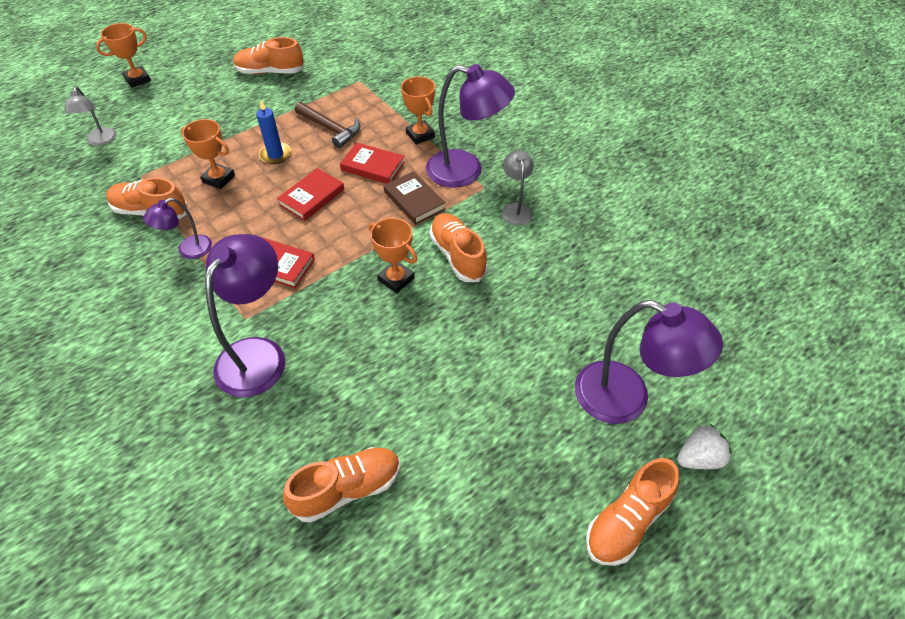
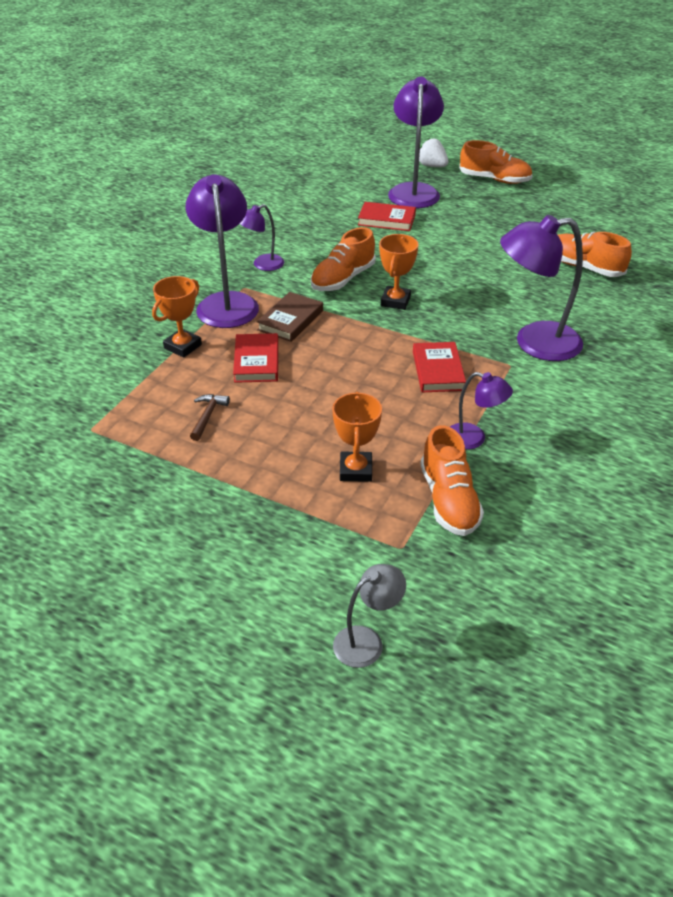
camera: 115 degrees left, 10 degrees down
orange trophy [96,23,151,88] -> none
orange shoe [233,37,305,74] -> none
blue candle [256,100,291,164] -> none
red book [277,168,345,221] -> red book moved to [358,202,416,231]
brown hammer [295,102,361,148] -> brown hammer [190,394,230,441], size x0.63
grey lamp [502,150,533,225] -> purple lamp [240,204,284,271]

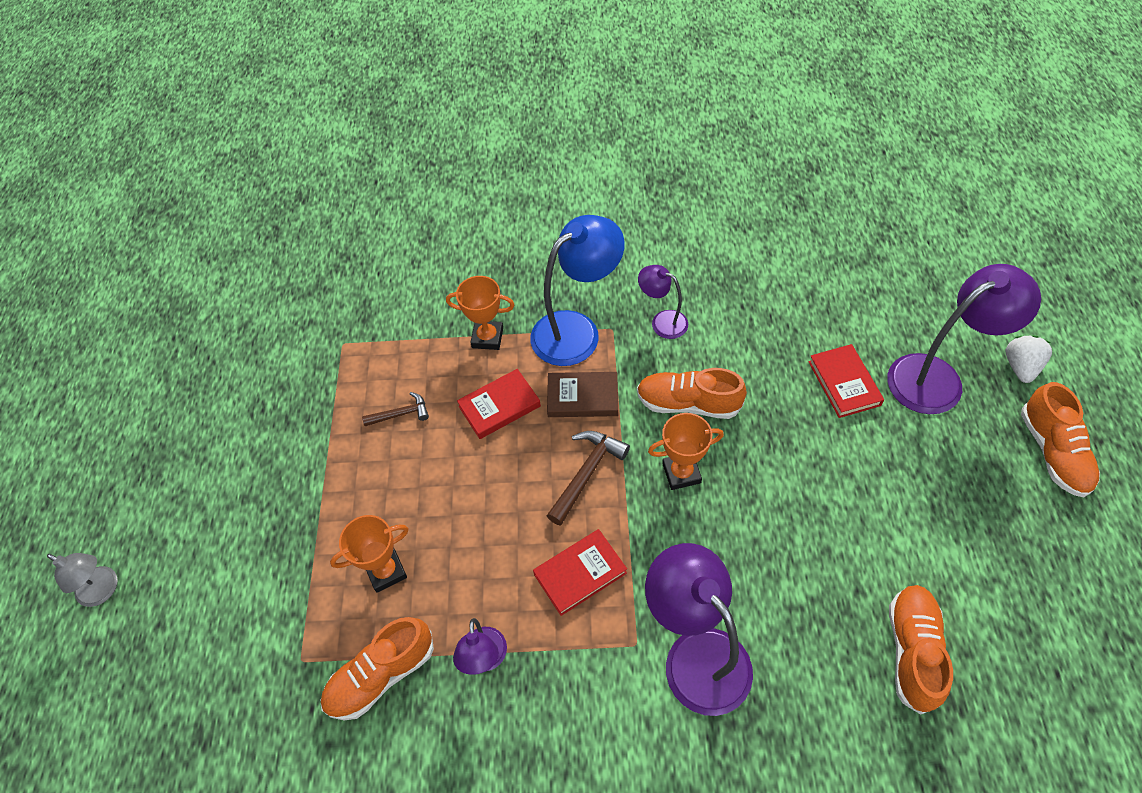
camera: 65 degrees right, 15 degrees up
purple lamp [186,174,259,328] -> blue lamp [531,215,625,366]
grey lamp [333,564,406,668] -> grey lamp moved to [47,553,118,607]
none -> brown hammer [547,431,630,526]

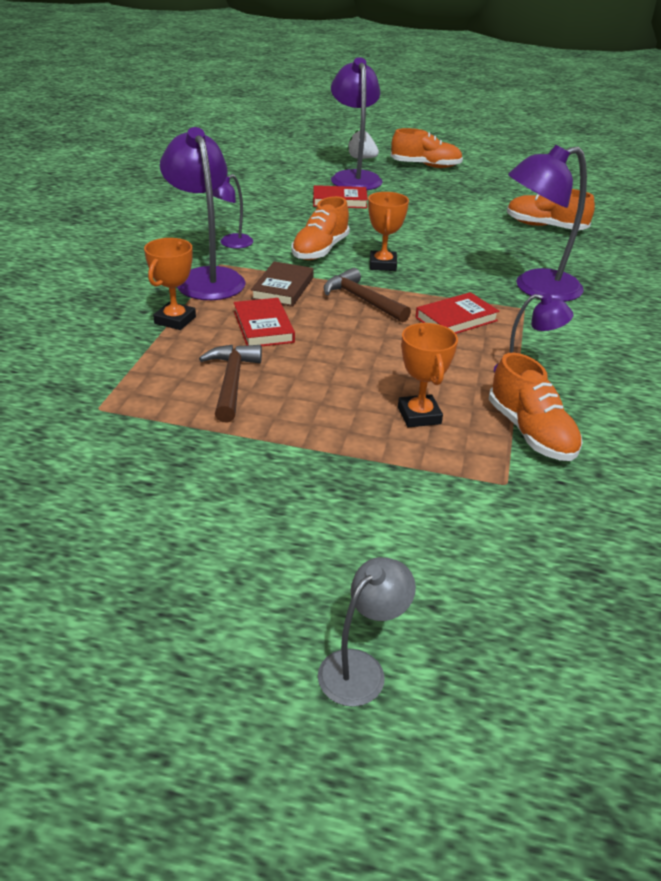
camera: 80 degrees left, 20 degrees down
brown hammer [362,392,429,426] -> brown hammer [199,345,262,422], size x1.60
blue lamp [531,215,625,366] -> purple lamp [160,127,246,300]
red book [533,529,627,616] -> red book turned 75 degrees clockwise [415,292,499,334]

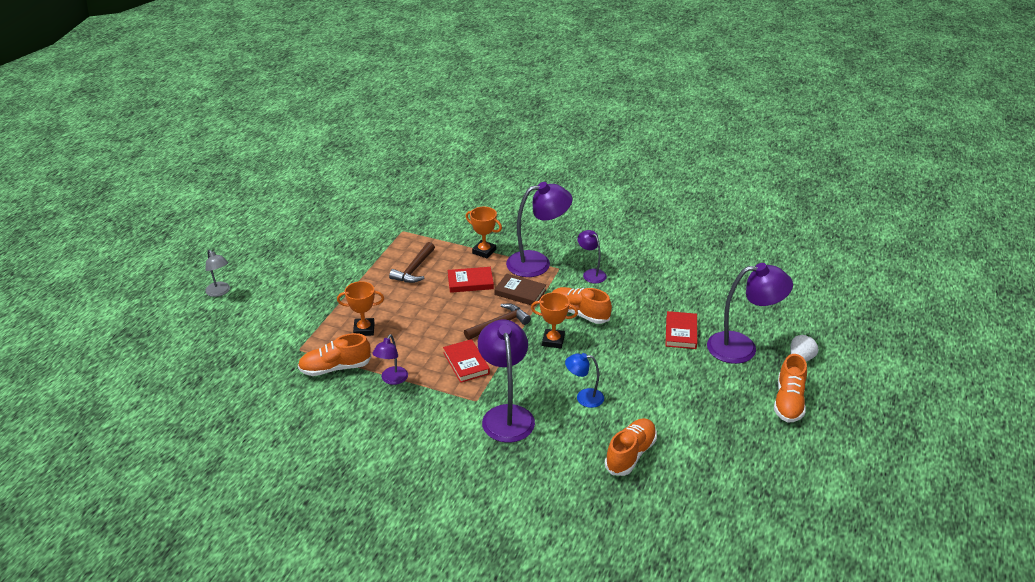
camera: 100 degrees right, 0 degrees up
brown hammer [199,345,262,422] -> brown hammer turned 105 degrees clockwise [389,242,435,283]
none -> blue lamp [565,353,604,408]

